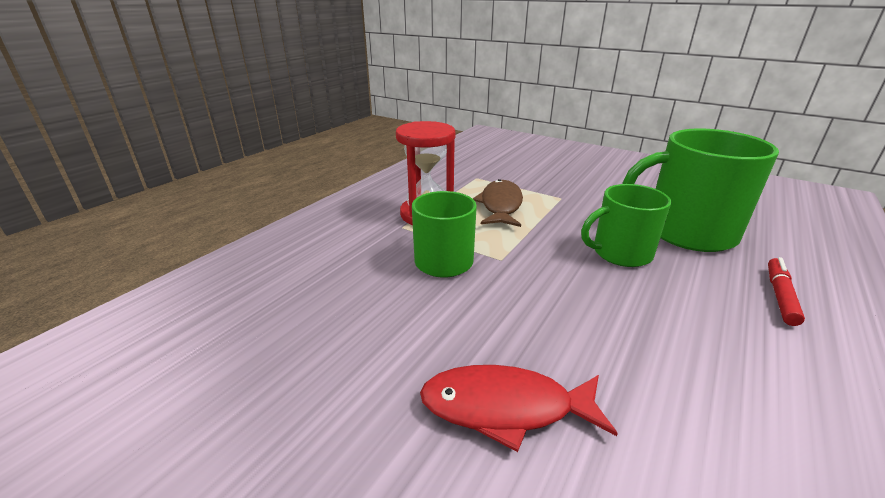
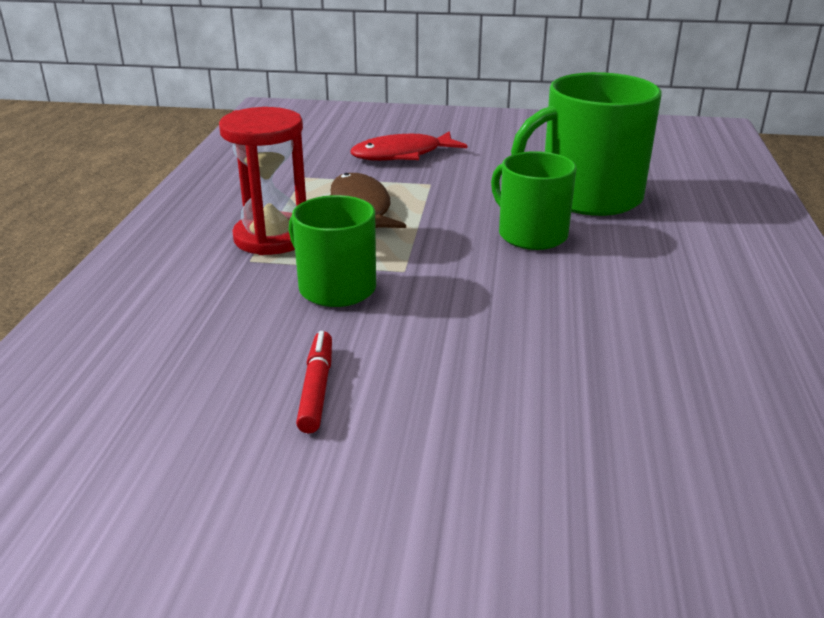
camera: 25 degrees left, 0 degrees up
red fish [420,365,618,452] -> red fish moved to [351,131,467,161]
green mug [581,184,672,267] -> green mug turned 90 degrees clockwise [491,151,576,250]
red marker [768,257,805,326] -> red marker moved to [296,331,332,433]

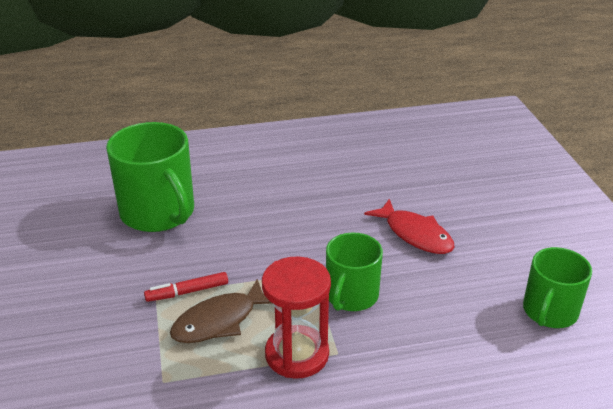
camera: 110 degrees left, 5 degrees up
red marker [296,331,332,433] -> red marker moved to [144,272,228,302]
red fish [351,131,467,161] -> red fish moved to [364,199,455,254]
green mug [491,151,576,250] -> green mug moved to [523,247,592,328]

